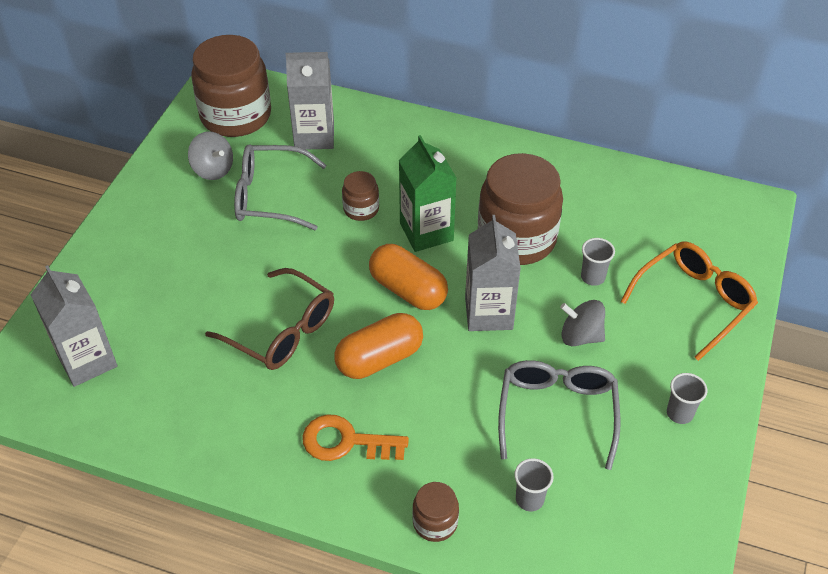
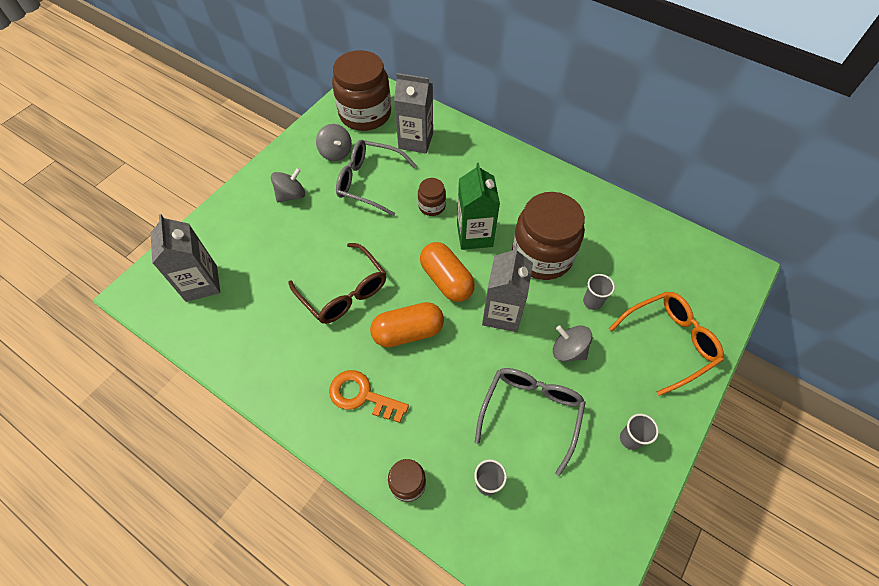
camera: 15 degrees right, 10 degrees up
none -> grey spinning top [271,168,305,203]

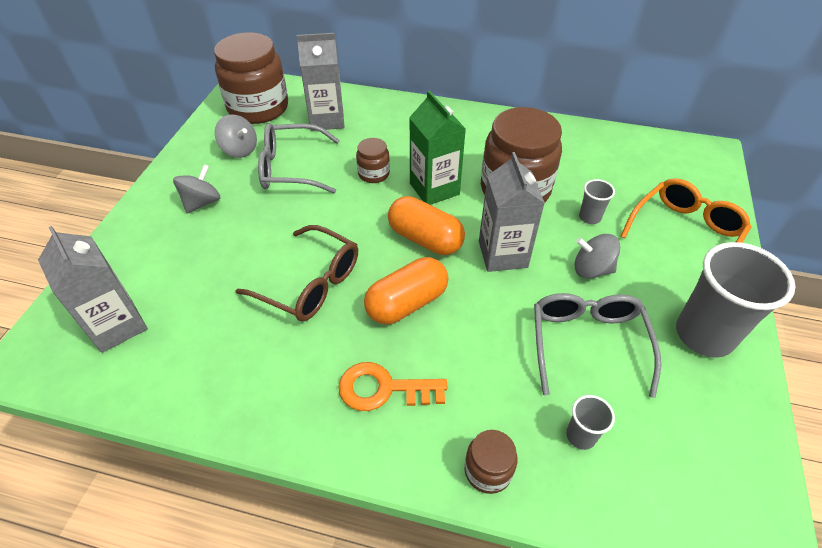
camera: 20 degrees left, 10 degrees down
grey cup [620,414,659,450] -> grey cup [676,242,795,357], size x2.17

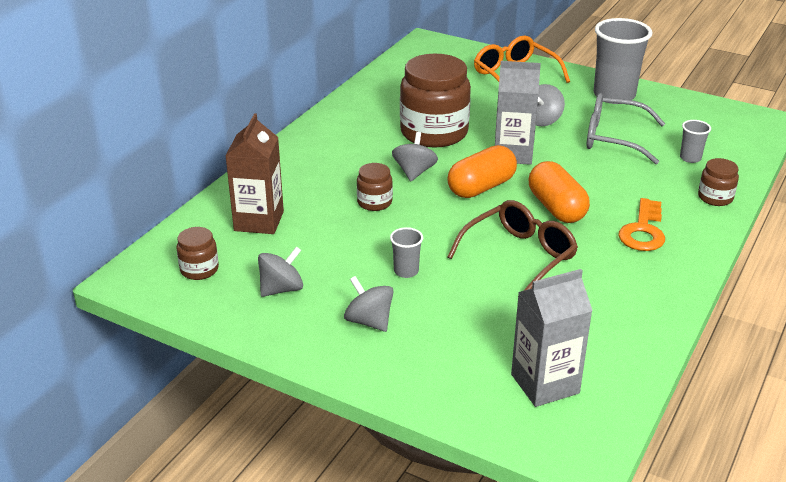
camera: 75 degrees left, 15 degrees down
brown jar [214,32,288,124] -> brown jar [176,227,219,280], size x0.46
grey glasses [258,123,340,193] -> none
grey carton [297,33,345,131] -> brown carton [225,113,284,234]
green carton [409,91,466,205] -> grey spinning top [392,132,438,181]
grey cup [579,179,615,224] -> grey cup moved to [390,227,423,278]

